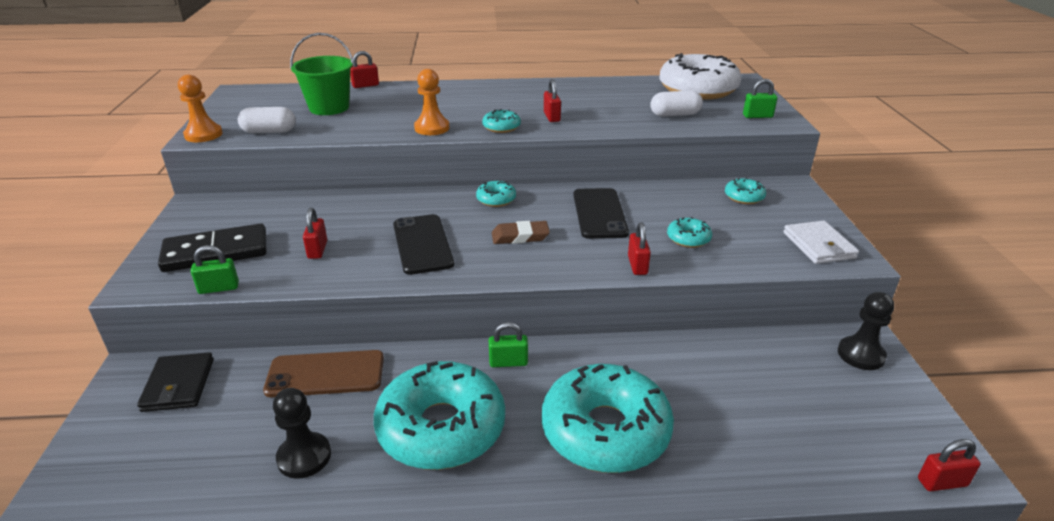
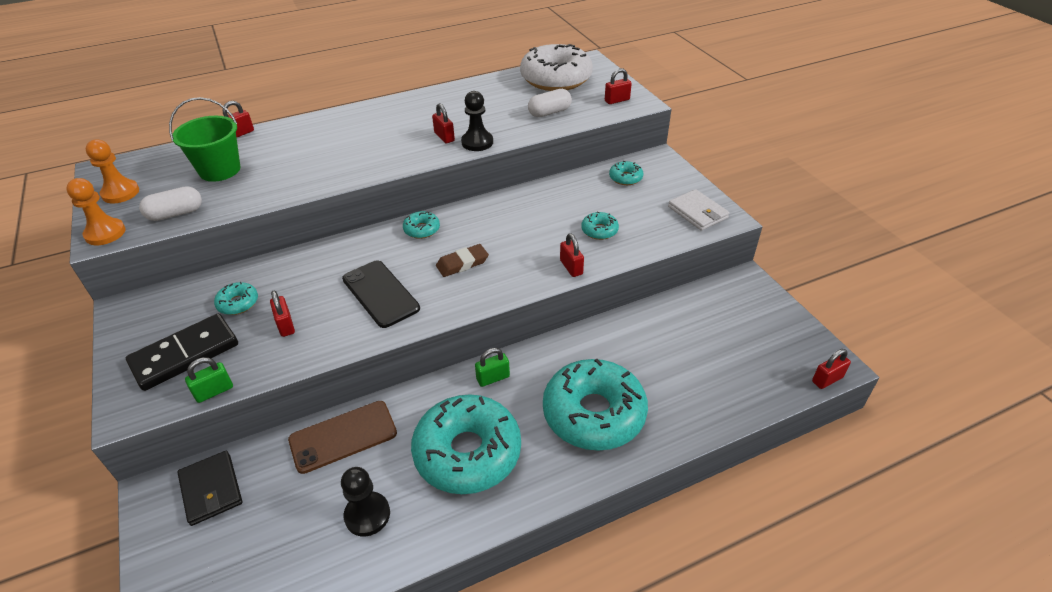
camera: 20 degrees left, 10 degrees up
orange pawn [414,69,450,135] -> orange pawn moved to [86,140,139,203]
turquoise donut [482,109,521,133] -> turquoise donut moved to [214,282,258,315]
black phone [574,188,629,239] -> none
green padlock [743,79,777,118] -> red padlock [605,68,632,104]
black pawn [838,292,894,370] -> black pawn moved to [461,91,493,151]

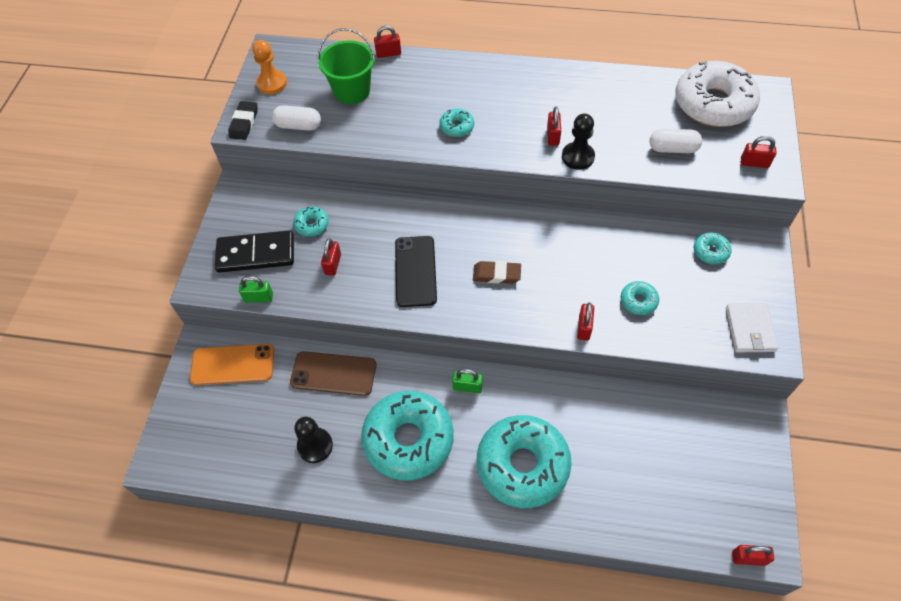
camera: 35 degrees right, 15 degrees up
orange pawn [66,178,126,245] -> black eraser [228,101,257,140]
black wallet [177,451,242,526] -> orange phone [190,344,274,385]
turquoise donut [403,211,440,239] -> turquoise donut moved to [440,109,474,137]

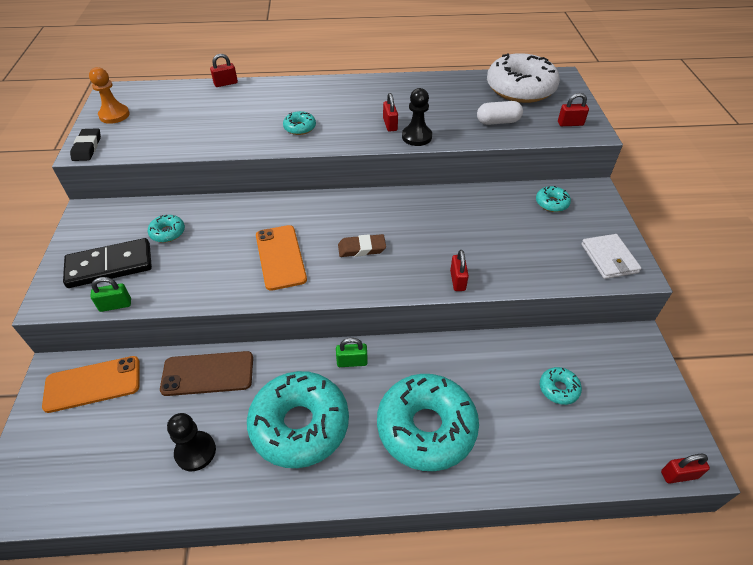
camera: 15 degrees left, 10 degrees down
white capsule [272,105,321,131] -> none
green bucket [318,28,375,104] -> none
red padlock [321,238,341,276] -> none
black phone [395,236,437,307] -> orange phone [256,225,307,291]
turquoise donut [621,281,659,315] -> turquoise donut moved to [540,367,582,405]

